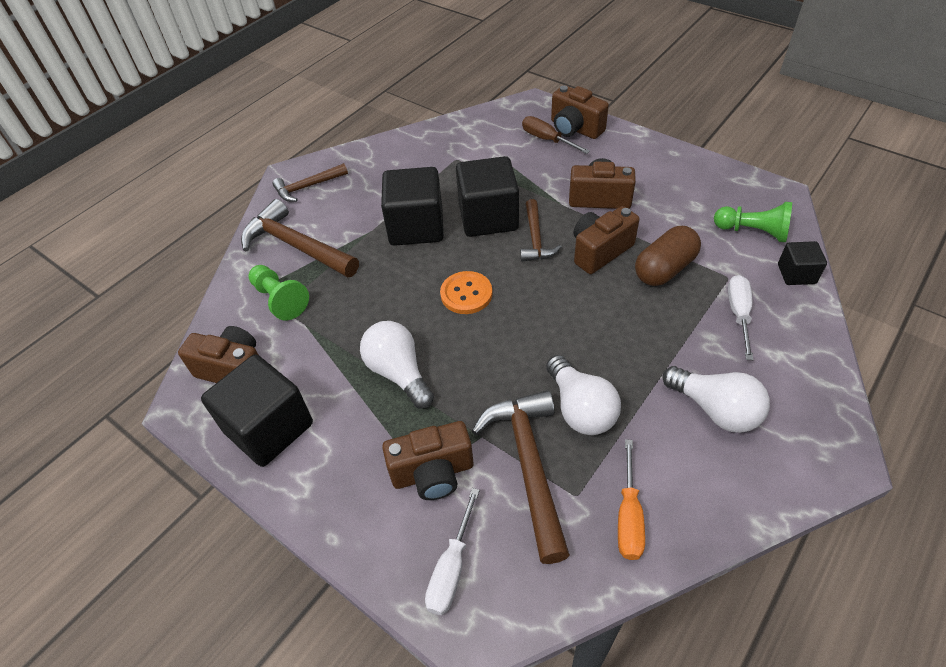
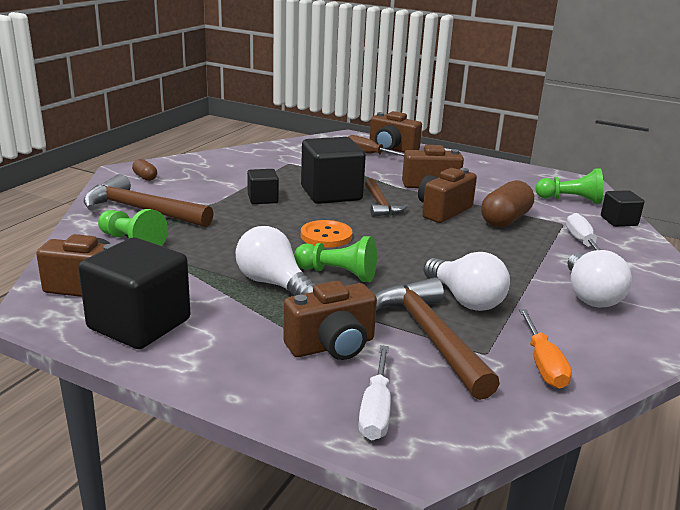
camera: 15 degrees left, 25 degrees down
brown hammer [272,163,348,202] -> brown capsule [132,159,157,181]
black cube [381,167,444,246] -> black cube [247,169,279,204], size x0.52
white light bulb [662,366,770,433] -> white light bulb turned 60 degrees clockwise [567,250,632,308]
none -> green pawn [294,236,377,282]

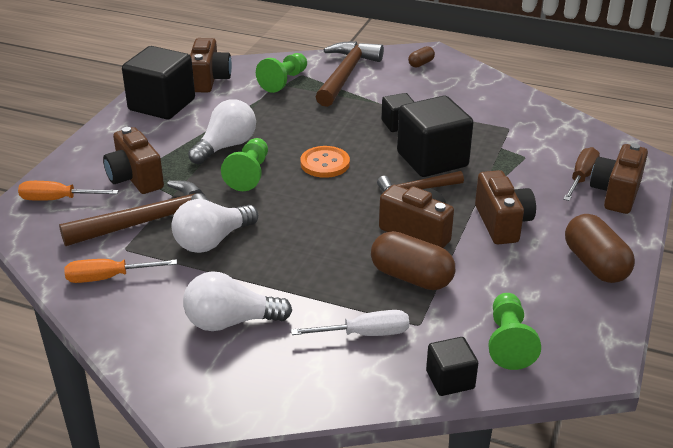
camera: 85 degrees right, 10 degrees up
white screwdriver [358,345,391,440] -> orange screwdriver [18,181,119,201]
none -> brown capsule [565,214,635,283]

